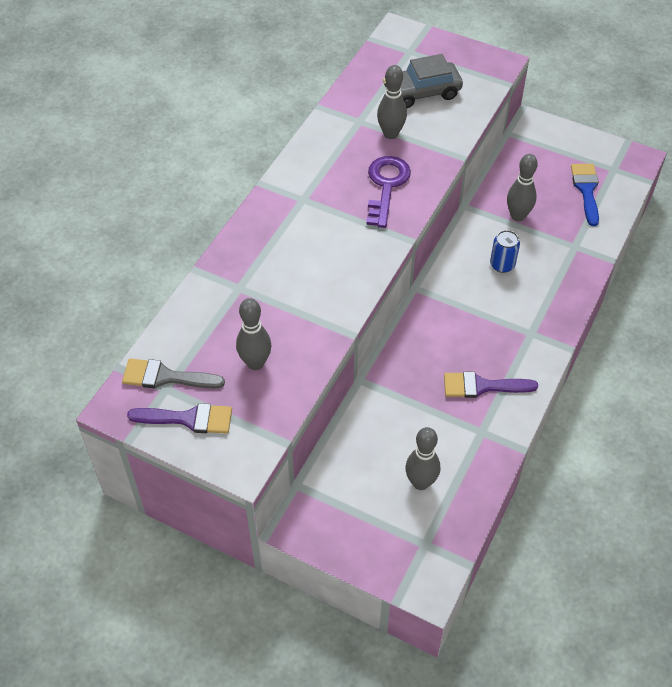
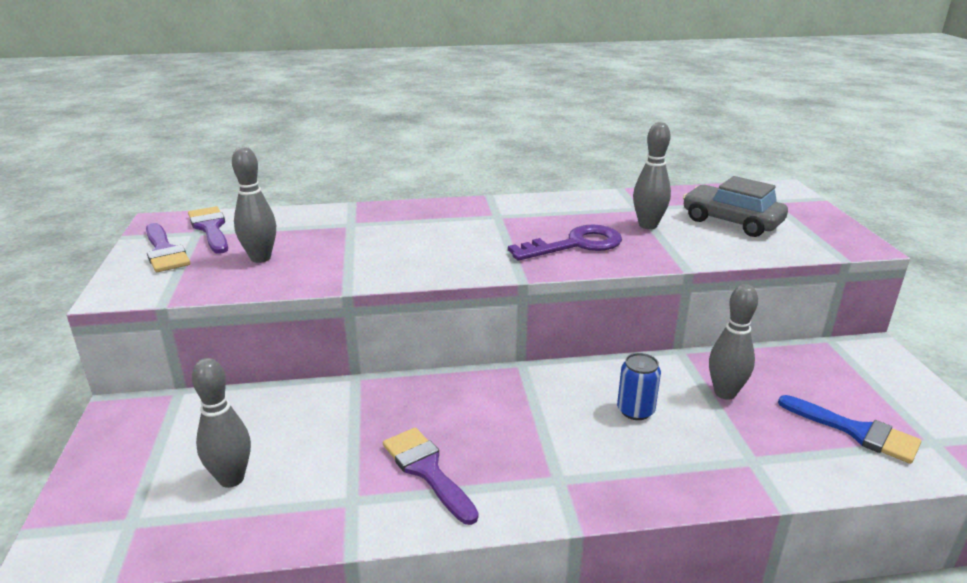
camera: 55 degrees right, 25 degrees down
grey brush [122,358,225,389] -> purple brush [188,206,228,254]
blue brush [571,164,599,226] -> blue brush turned 75 degrees clockwise [778,395,921,464]

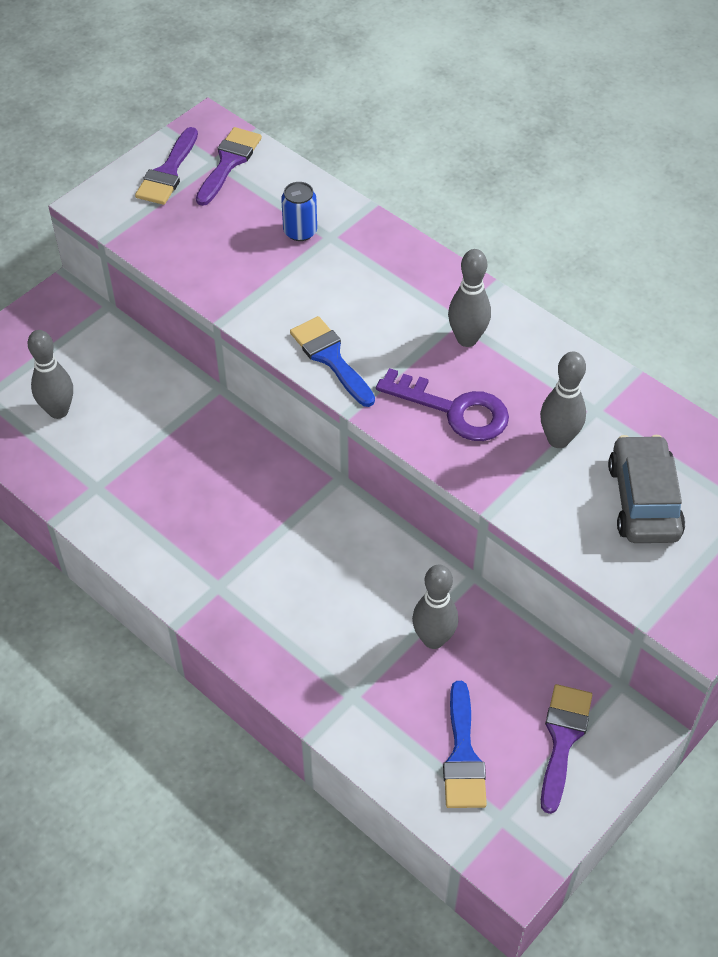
camera: 50 degrees right, 25 degrees up
grey bowling pin [232,147,276,263] -> grey bowling pin moved to [448,249,491,347]
purple brush [383,427,478,525] -> purple brush moved to [541,684,592,814]
blue can [617,353,661,420] -> blue can moved to [281,182,317,241]
none -> blue brush [290,316,375,407]

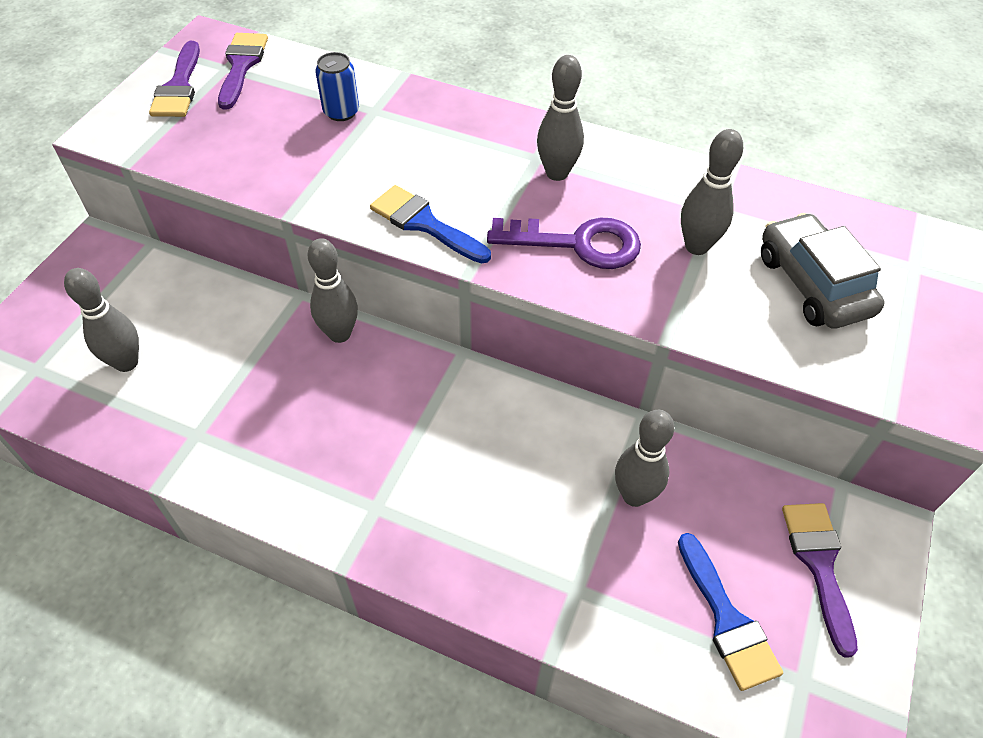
camera: 20 degrees left, 0 degrees up
none -> grey bowling pin [308,238,358,343]

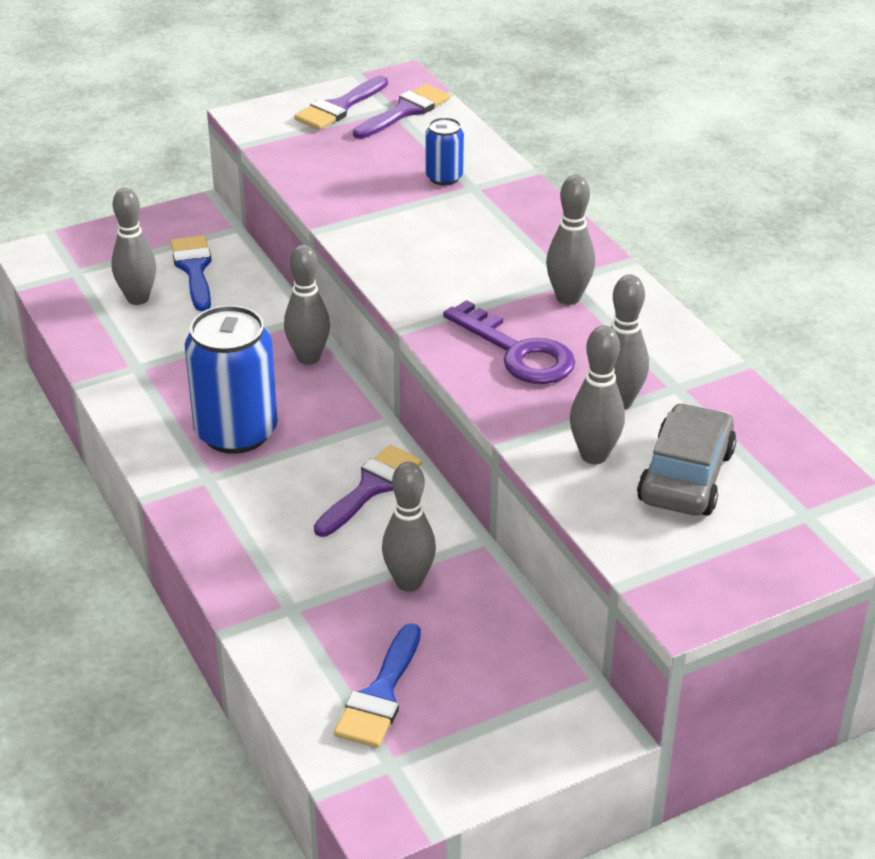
camera: 40 degrees right, 15 degrees down
blue brush [370,185,491,264] -> blue brush moved to [171,236,212,311]
purple brush [782,503,858,658] -> purple brush moved to [314,445,422,537]
none -> blue can [185,305,278,454]
none -> grey bowling pin [570,326,625,464]

